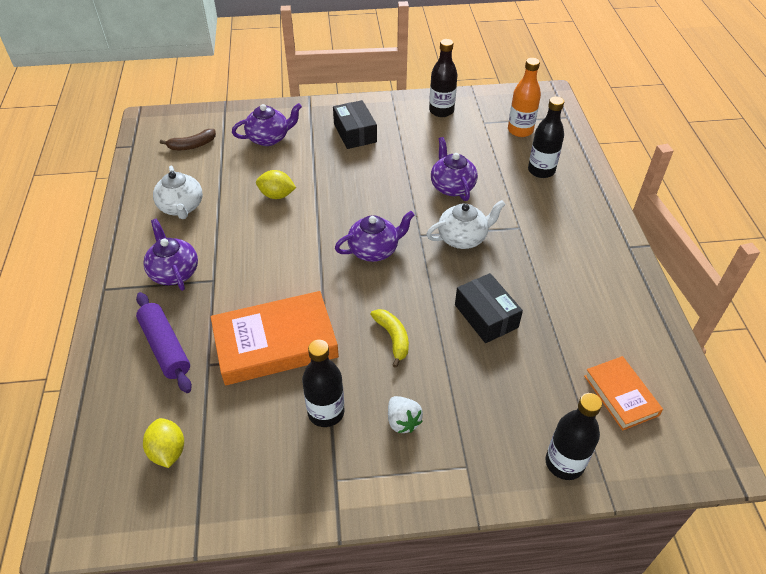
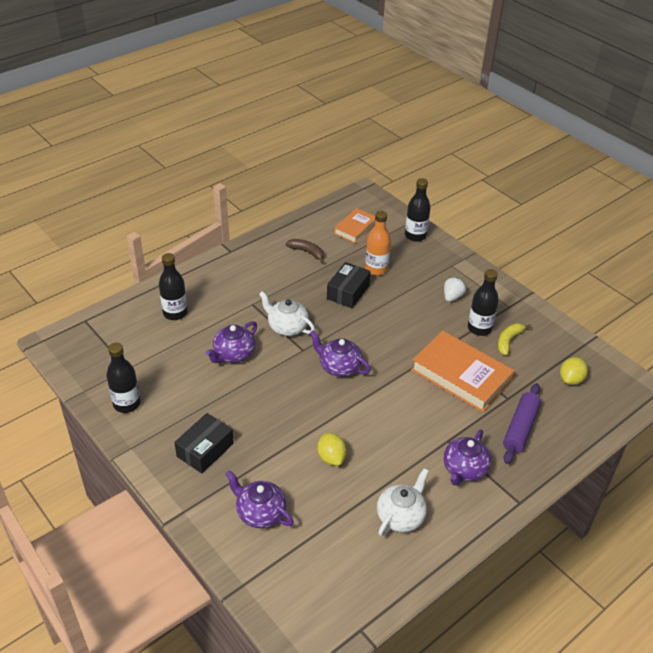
camera: 125 degrees left, 5 degrees down
brown banana [160,129,216,150] -> brown banana moved to [285,239,324,264]
yellow banana [370,309,409,368] -> yellow banana moved to [498,323,531,355]
orange bottle [508,58,541,137] -> orange bottle moved to [365,211,391,275]

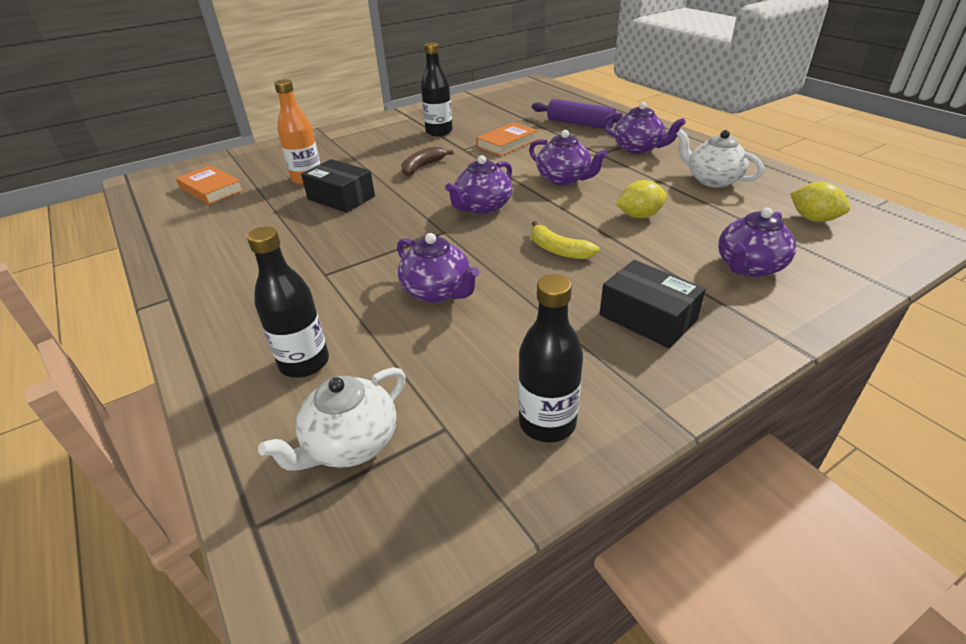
camera: 80 degrees left, 5 degrees down
white teapot [259,291,315,336] -> white teapot moved to [258,367,406,471]
brown banana [285,239,324,264] -> brown banana moved to [401,147,453,176]
black bottle [405,178,431,242] -> none
orange book [411,331,514,412] -> orange book [476,122,538,156], size x0.57
white strawberry [444,277,466,302] -> none
yellow banana [498,323,531,355] -> yellow banana moved to [531,221,600,259]
yellow lemon [560,357,588,385] -> yellow lemon moved to [790,182,850,222]
none -> purple teapot [529,130,608,186]

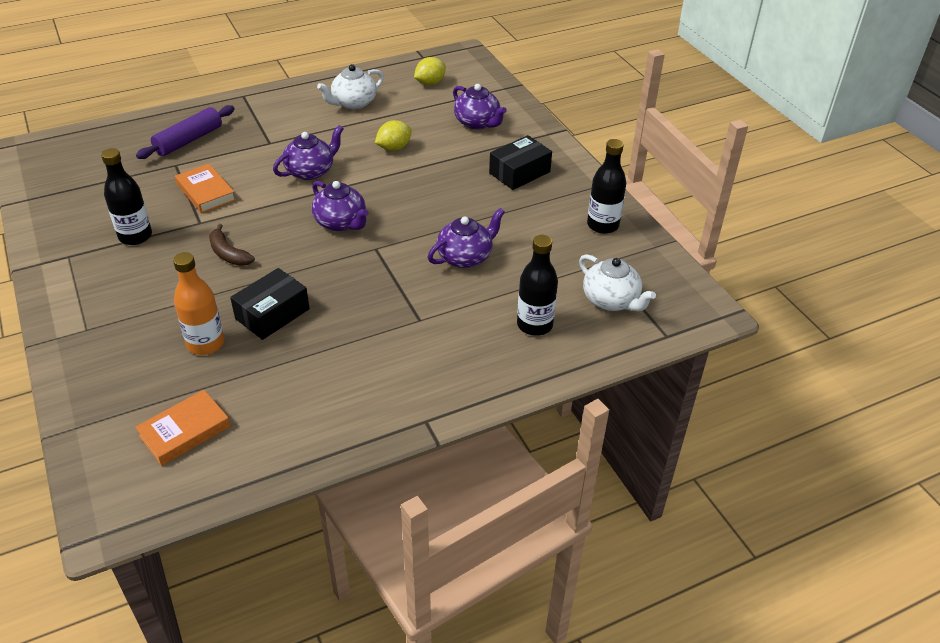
camera: 85 degrees left, 5 degrees up
yellow banana [531,221,600,259] -> none
purple teapot [603,102,686,154] -> none
yellow lemon [616,180,667,218] -> yellow lemon turned 60 degrees clockwise [375,120,412,151]

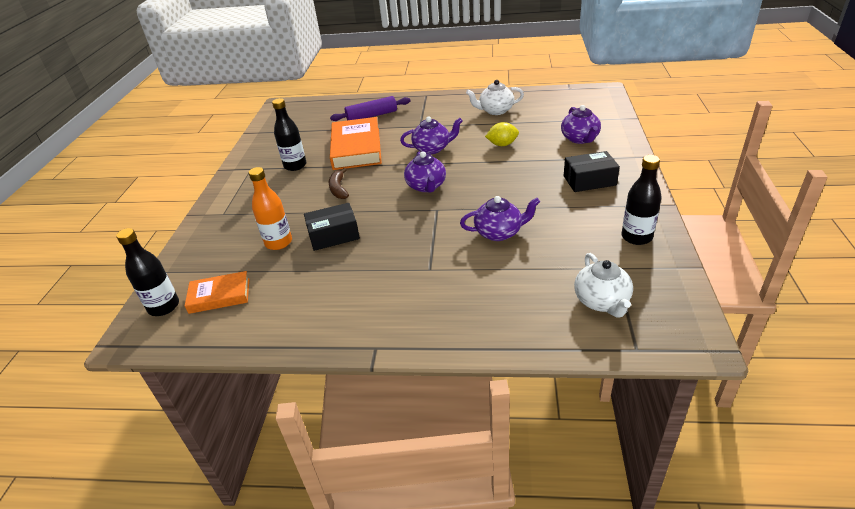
camera: 35 degrees right, 5 degrees down
orange book [175,164,236,213] -> orange book [330,117,382,170], size x1.76
yellow lemon [414,57,446,85] -> none
black bottle [517,235,558,336] -> black bottle moved to [116,228,179,316]

